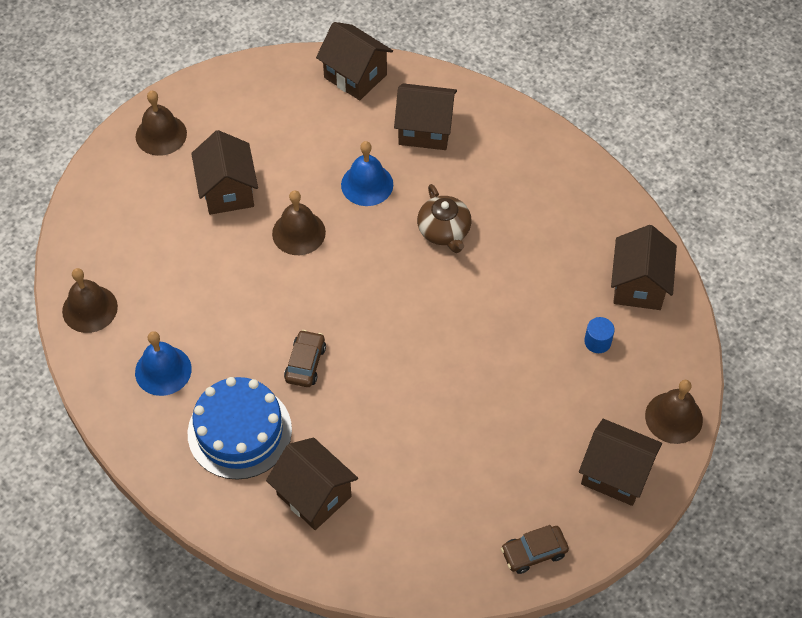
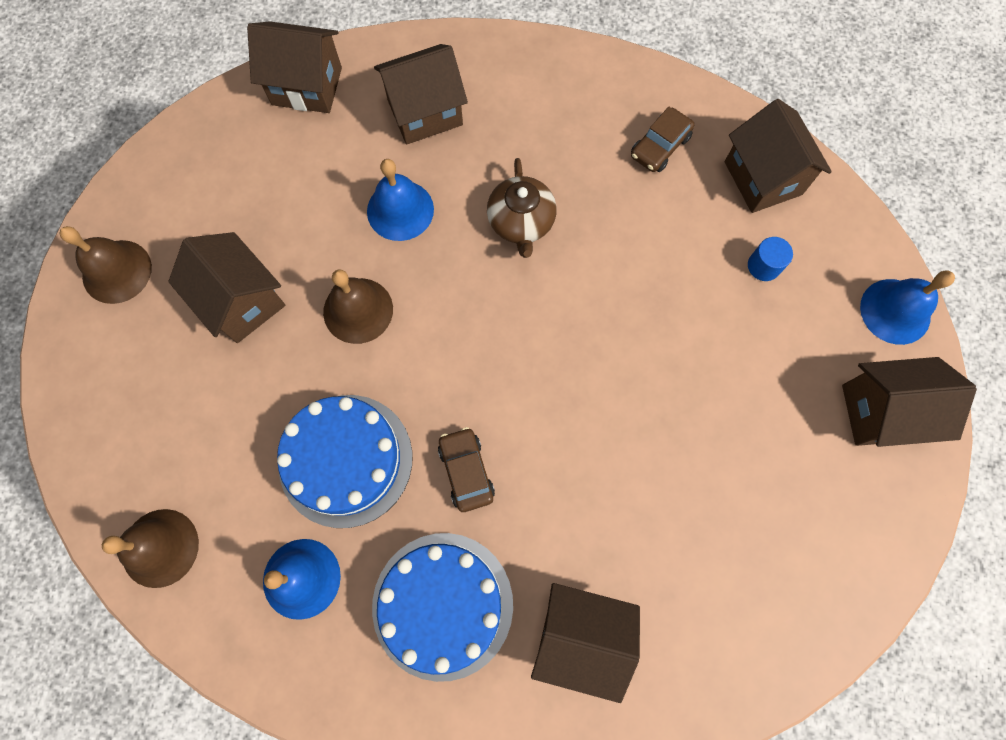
camera: 30 degrees left, 15 degrees up
brown teapot [417,184,472,253] -> brown teapot turned 45 degrees clockwise [487,158,556,258]
brown car [501,525,569,574] -> brown car moved to [631,107,694,172]
brown bell [645,380,703,444] -> blue bell [860,270,955,345]
none -> blue cake [277,395,413,528]

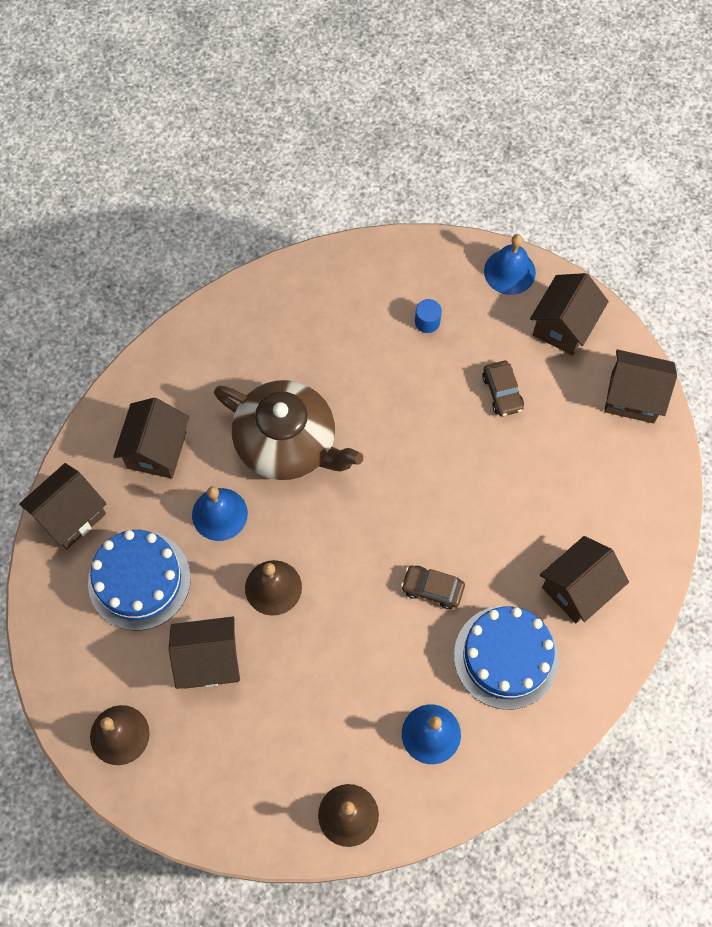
camera: 55 degrees left, 5 degrees down
blue cake [277,395,413,528] -> blue cake moved to [88,530,191,630]
brown teapot [487,158,556,258] -> brown teapot [214,380,364,480], size x1.84
brown car [631,107,694,172] -> brown car moved to [482,361,524,416]
brown house [725,99,832,213] -> brown house moved to [604,349,677,423]

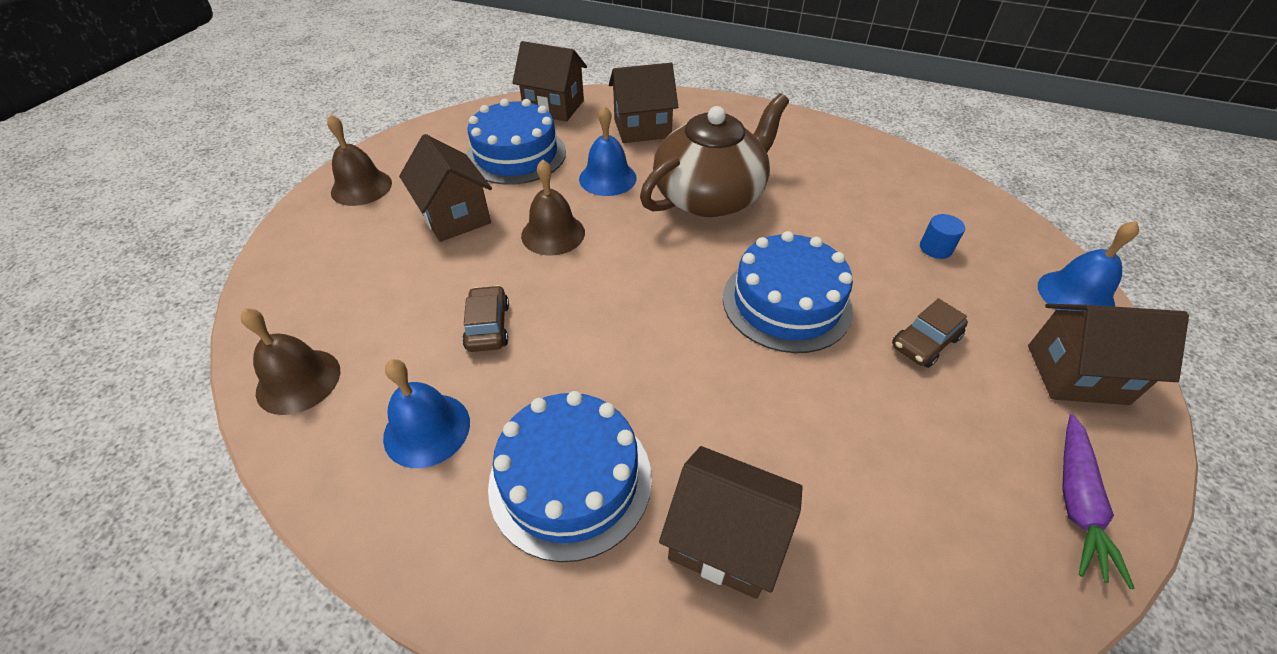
camera: 65 degrees right, 20 degrees down
brown teapot [214,380,364,480] -> brown teapot turned 135 degrees counterclockwise [640,93,789,217]
brown car [401,566,465,609] -> brown car moved to [462,285,509,352]
brown house [604,349,677,423] -> purple carrot [1062,414,1135,589]
none -> blue cake [723,231,853,353]

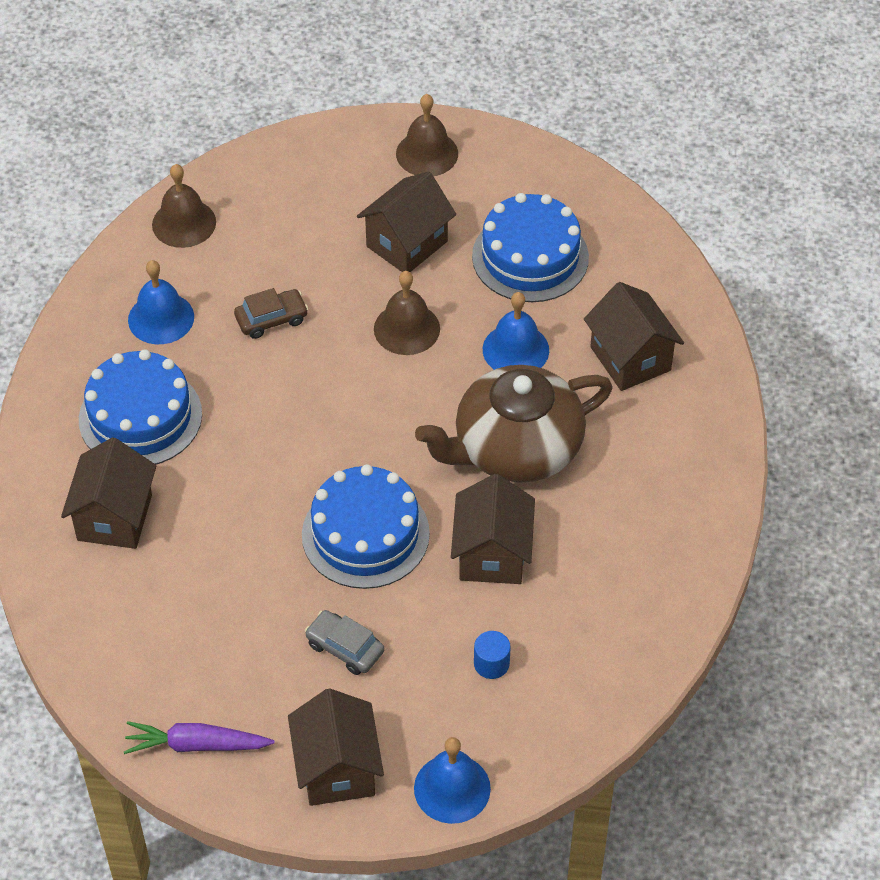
camera: 75 degrees right, 5 degrees up
brown house [512,41,587,122] -> brown house moved to [451,474,535,584]
brown teapot [640,93,789,217] -> brown teapot turned 120 degrees clockwise [415,365,613,483]
brown car [892,298,968,368] -> grey car [305,610,384,675]

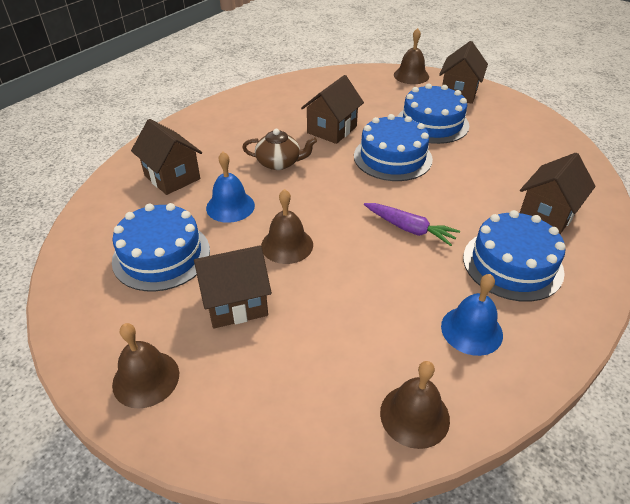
camera: 150 degrees left, 10 degrees down
purple carrot [124,721,275,754] -> purple carrot moved to [364,203,460,246]
brown car [234,288,308,339] -> none
grey car [305,610,384,675] -> blue cake [397,83,469,144]
blue bell [414,737,491,824] -> brown bell [394,28,429,84]
brown teapot [415,365,613,483] -> brown teapot [242,129,317,170], size x0.54
blue cylinder [474,631,511,679] -> none
brown house [584,282,684,391] -> brown house turned 45 degrees counterclockwise [131,119,202,195]

